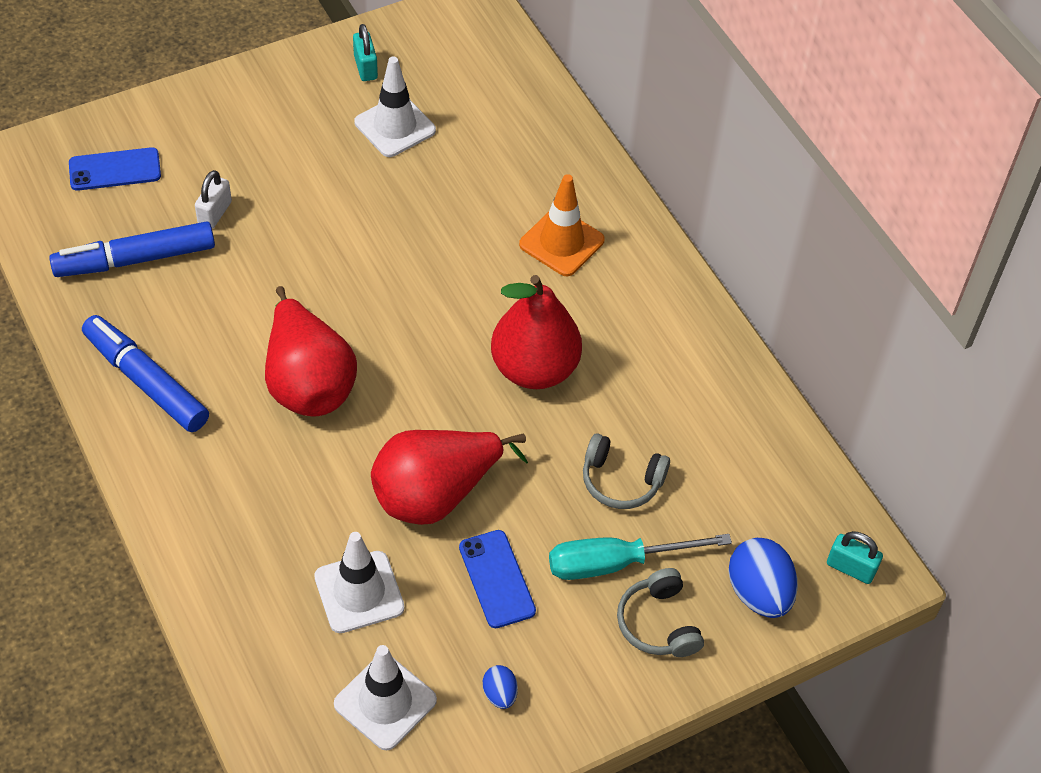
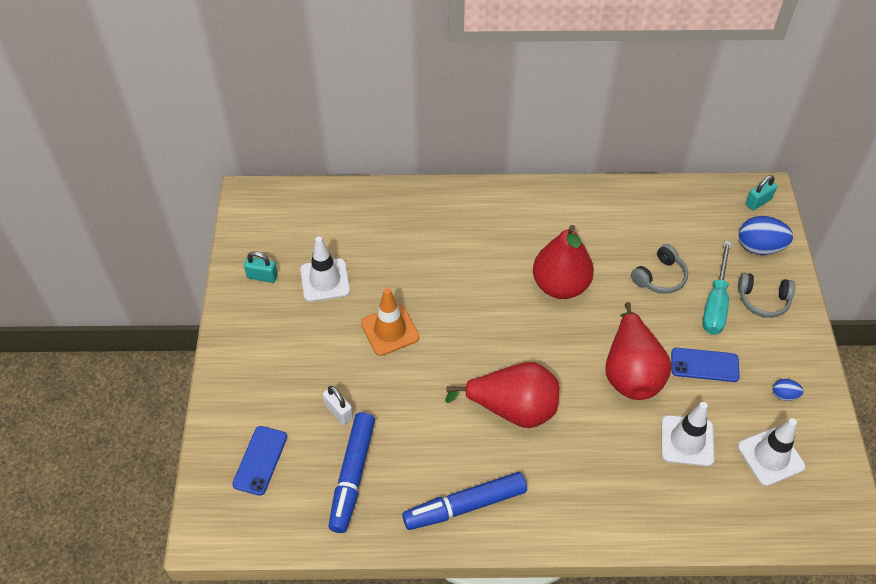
camera: 60 degrees left, 0 degrees up
orange traffic cone [519,174,605,276] -> orange traffic cone moved to [361,288,419,356]

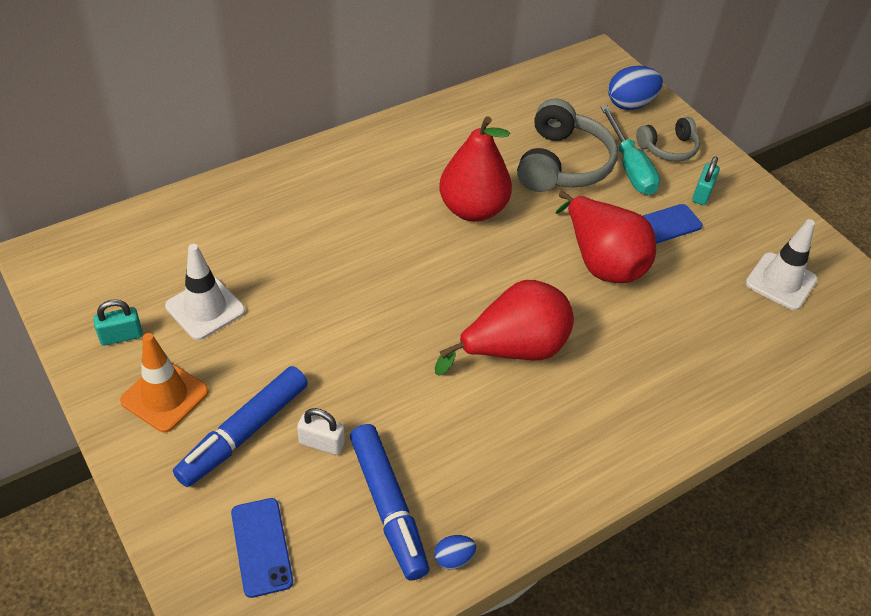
camera: 35 degrees left, 5 degrees down
orange traffic cone [361,288,419,356] -> orange traffic cone moved to [120,333,209,433]
blue marker [402,472,527,530] -> blue marker moved to [173,366,308,487]
grey headphones [631,244,688,294] -> grey headphones [517,98,618,192], size x1.73
white traffic cone [661,402,714,467] -> none
turquoise padlock [745,175,777,210] -> turquoise padlock moved to [692,156,720,205]
blue egg [773,379,804,401] -> blue egg moved to [434,535,476,570]

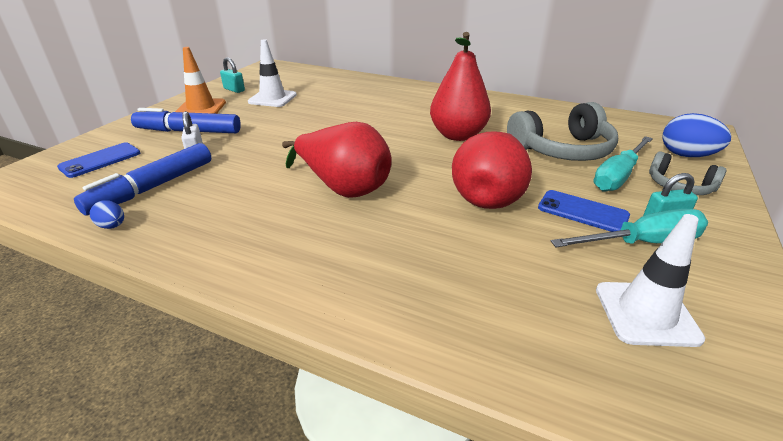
camera: 60 degrees right, 15 degrees down
none -> turquoise screwdriver [551,209,708,247]

